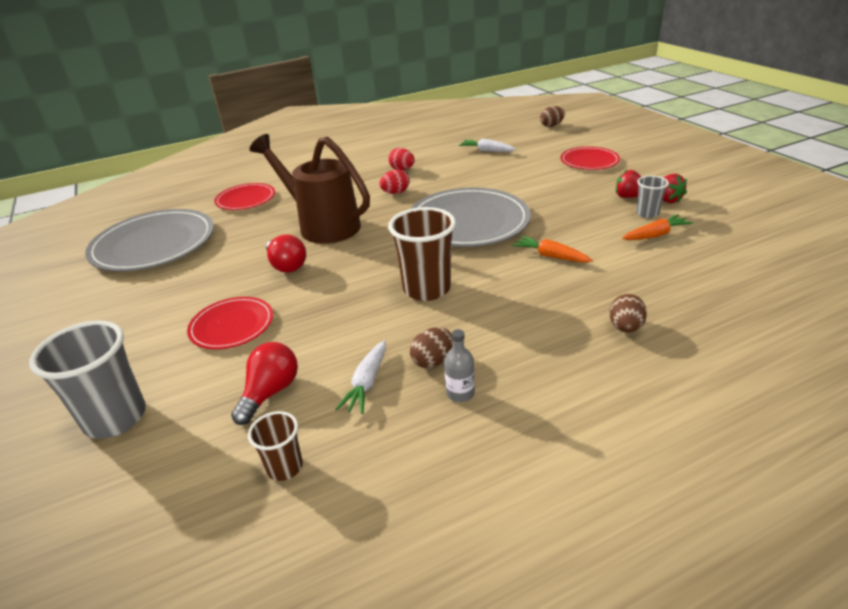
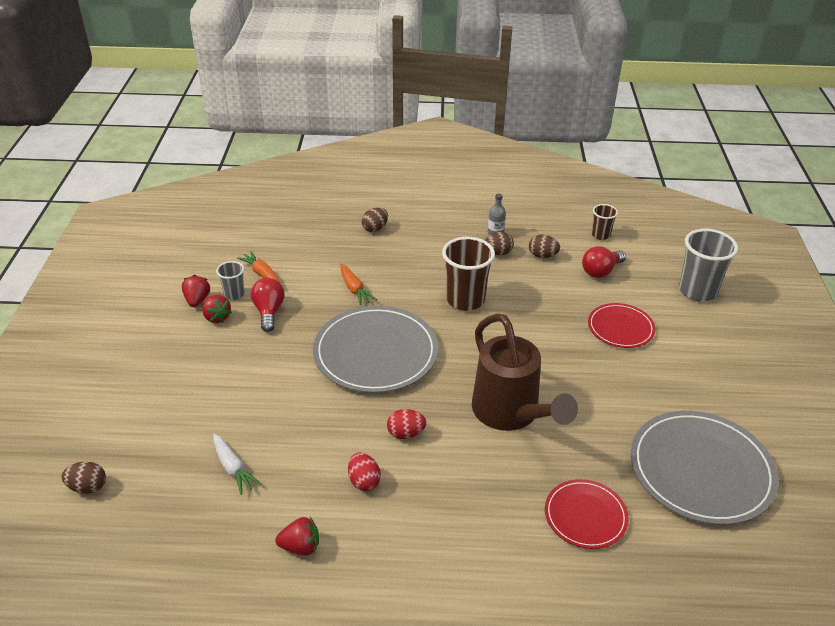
camera: 155 degrees left, 5 degrees up
red light bulb [266,234,306,273] -> red light bulb moved to [251,278,285,332]
white carrot [336,340,386,414] -> brown egg [529,234,560,258]
red plate [560,147,620,170] -> none
orange carrot [622,214,693,240] -> orange carrot turned 45 degrees clockwise [237,251,280,283]
none -> red strawberry [275,517,319,556]

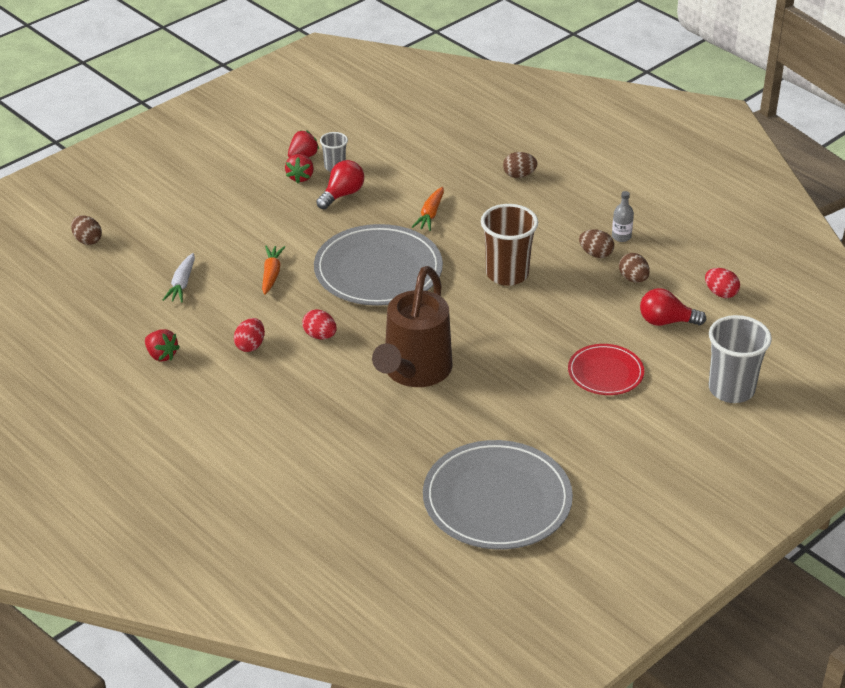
camera: 45 degrees right, 0 degrees up
orange carrot [237,251,280,283] -> orange carrot moved to [262,246,285,295]
red plate [545,479,629,549] -> none
brown cup [592,204,618,240] -> red egg [705,268,740,298]

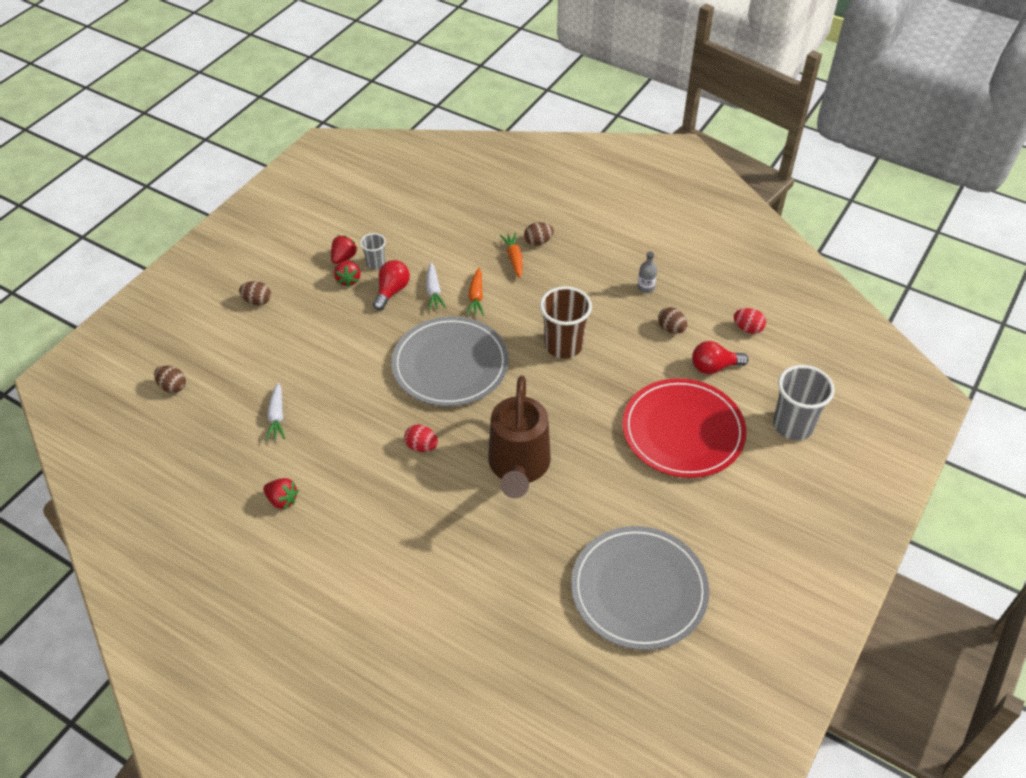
camera: 15 degrees left, 10 degrees up
red egg [234,318,265,352] -> none
orange carrot [262,246,285,295] -> orange carrot moved to [500,233,523,278]
red plate [568,344,644,395] -> red plate [623,378,747,478], size x1.81
brown egg [579,229,614,258] -> brown egg moved to [239,281,271,305]
none -> white carrot [426,262,446,310]

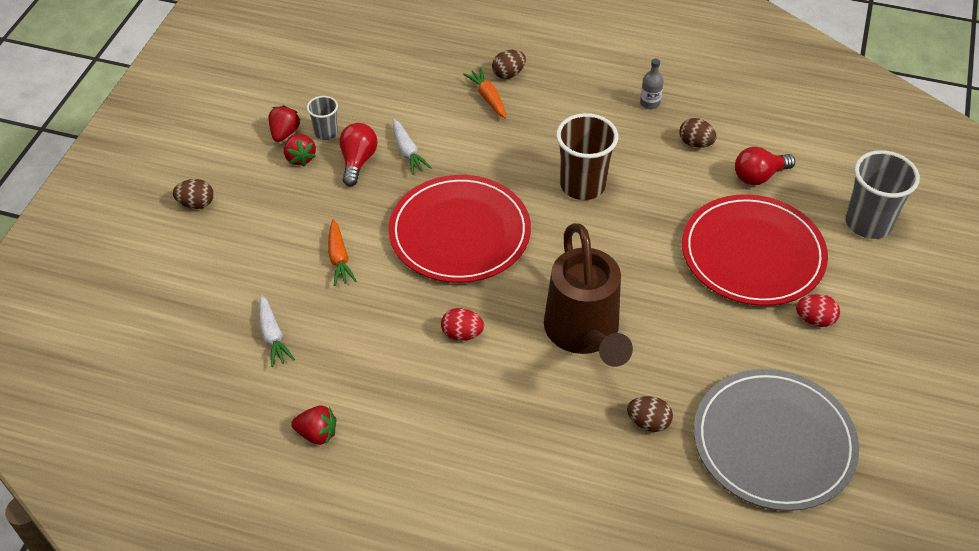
camera: 15 degrees left, 0 degrees up
brown egg [154,365,186,393] -> brown egg moved to [627,396,673,432]
grey plate [391,316,509,406] -> red plate [389,175,531,283]
orange carrot [466,268,484,316] -> orange carrot moved to [328,219,357,286]
red egg [734,308,766,334] -> red egg moved to [796,294,840,327]

